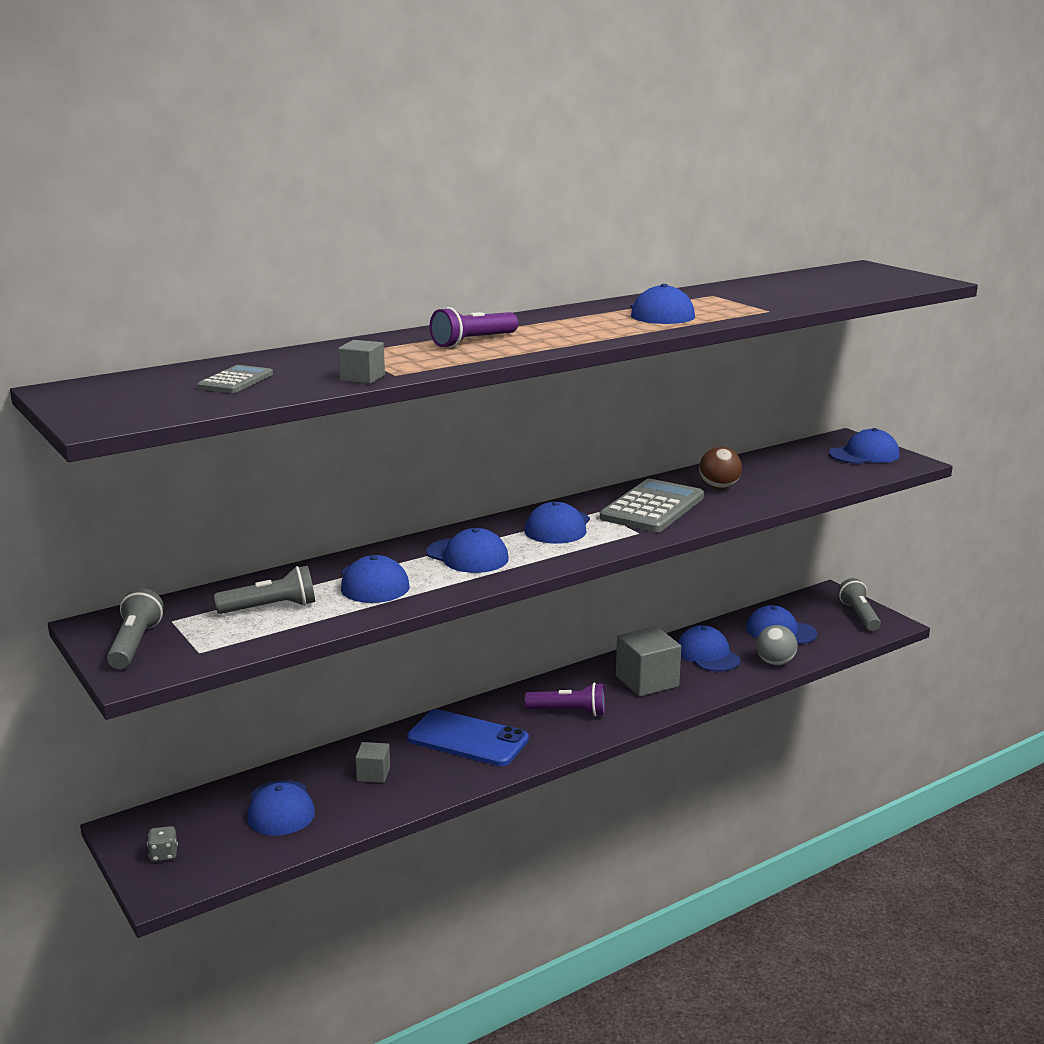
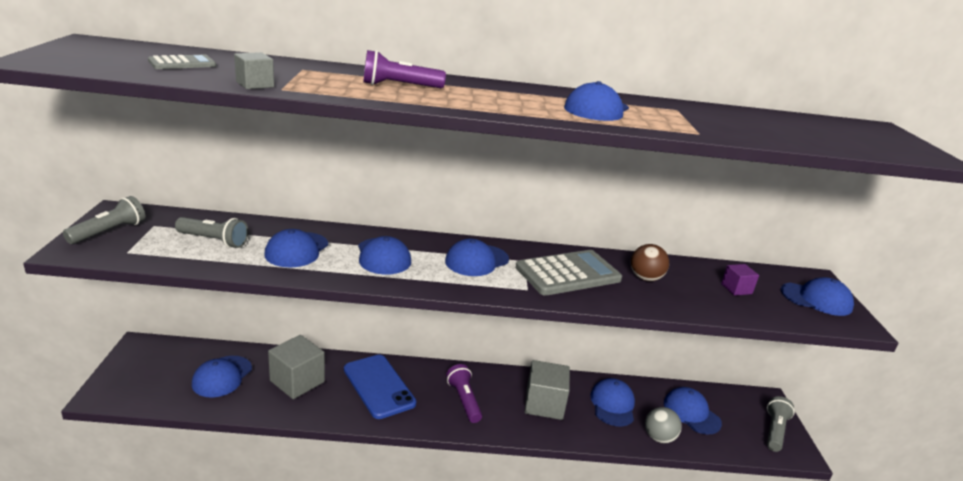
camera: 30 degrees right, 5 degrees up
grey dice [147,826,178,862] -> none
grey cube [355,742,390,783] -> grey cube [268,335,325,399], size x1.88
purple flashlight [525,683,605,717] -> purple flashlight turned 150 degrees counterclockwise [446,364,482,423]
none -> purple cube [721,264,759,296]

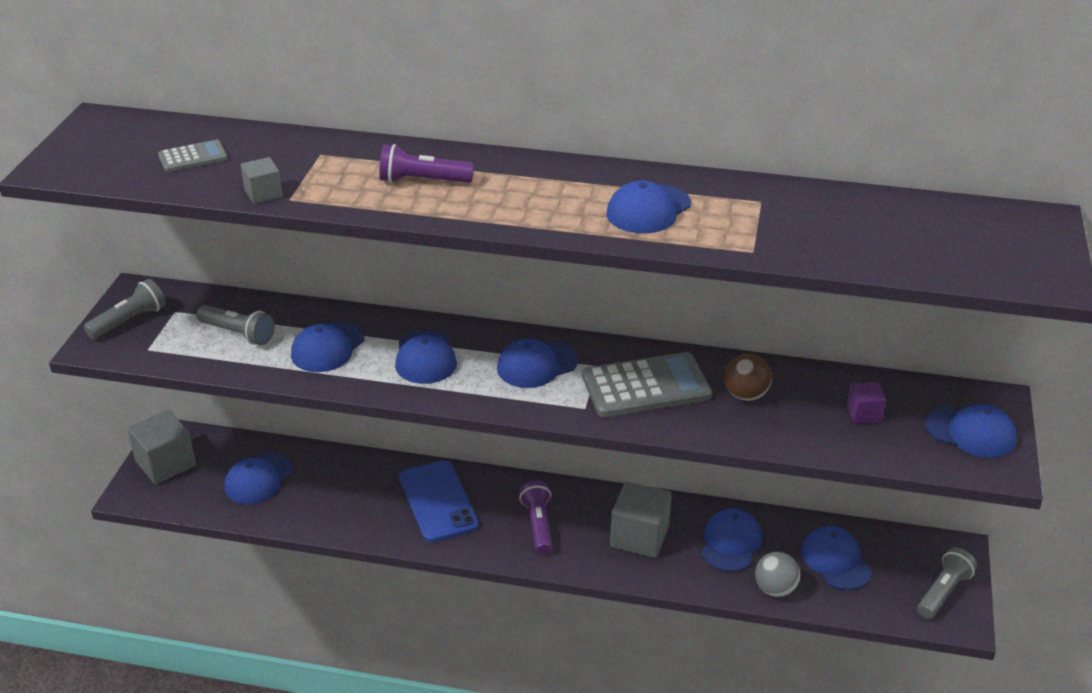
camera: 15 degrees right, 10 degrees up
grey cube [268,335,325,399] -> grey cube moved to [127,409,196,484]

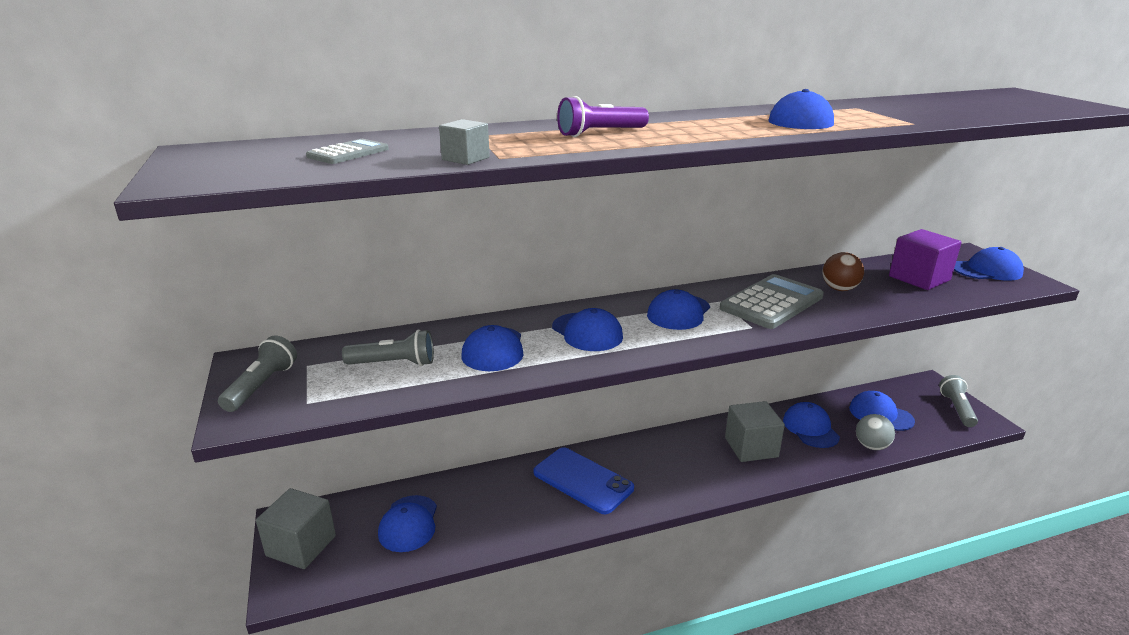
camera: 30 degrees left, 10 degrees down
purple flashlight [519,480,552,554] -> none
purple cube [847,382,886,424] -> purple cube [889,229,962,290], size x1.88

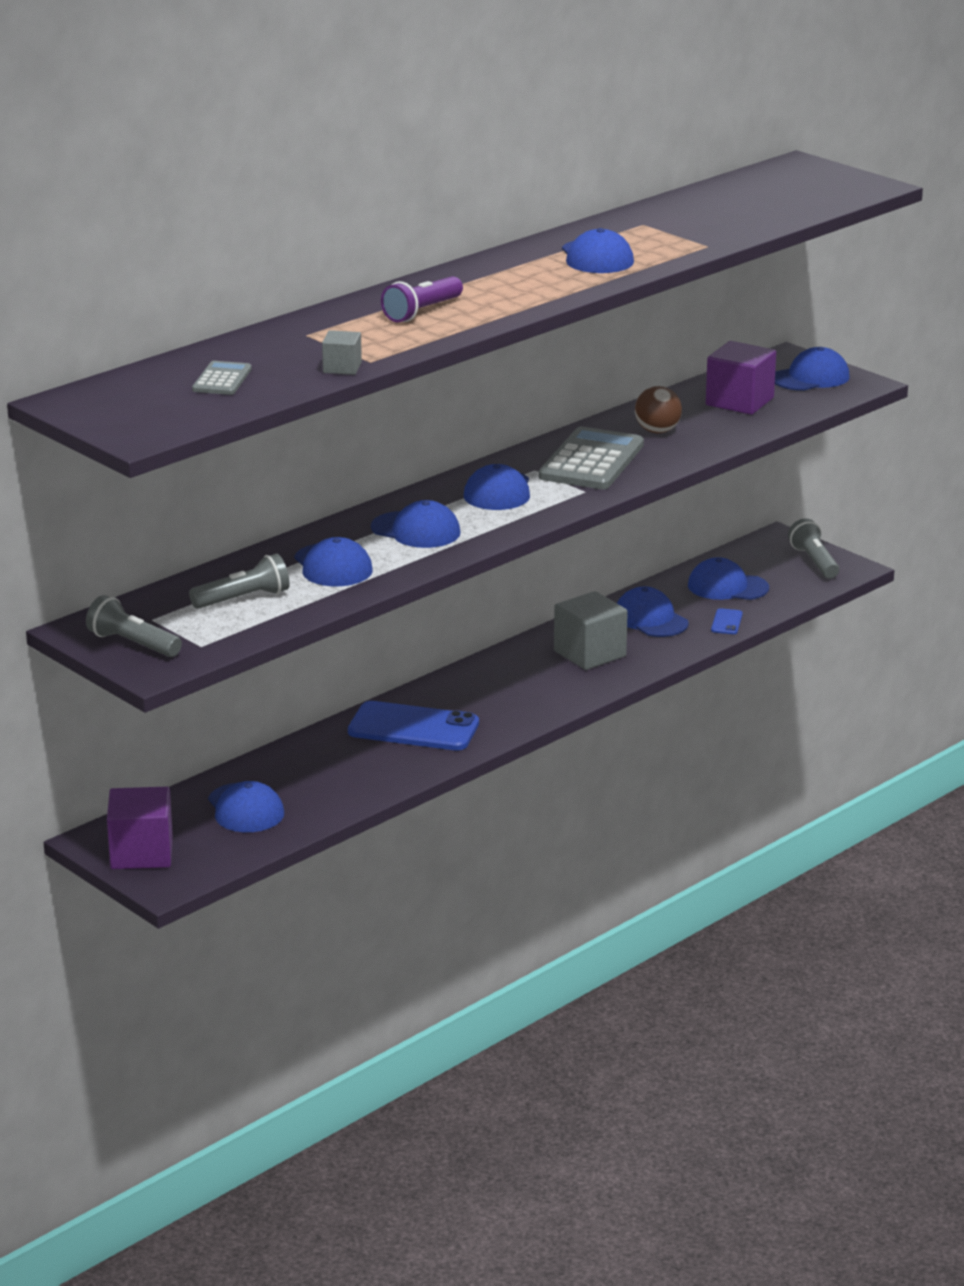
camera: 25 degrees left, 0 degrees up
grey flashlight [218,336,297,412] -> grey flashlight turned 45 degrees counterclockwise [86,595,182,657]
grey cube [256,488,336,569] -> purple cube [107,787,173,869]
grey ball [856,414,895,450] -> blue phone [711,608,743,634]

